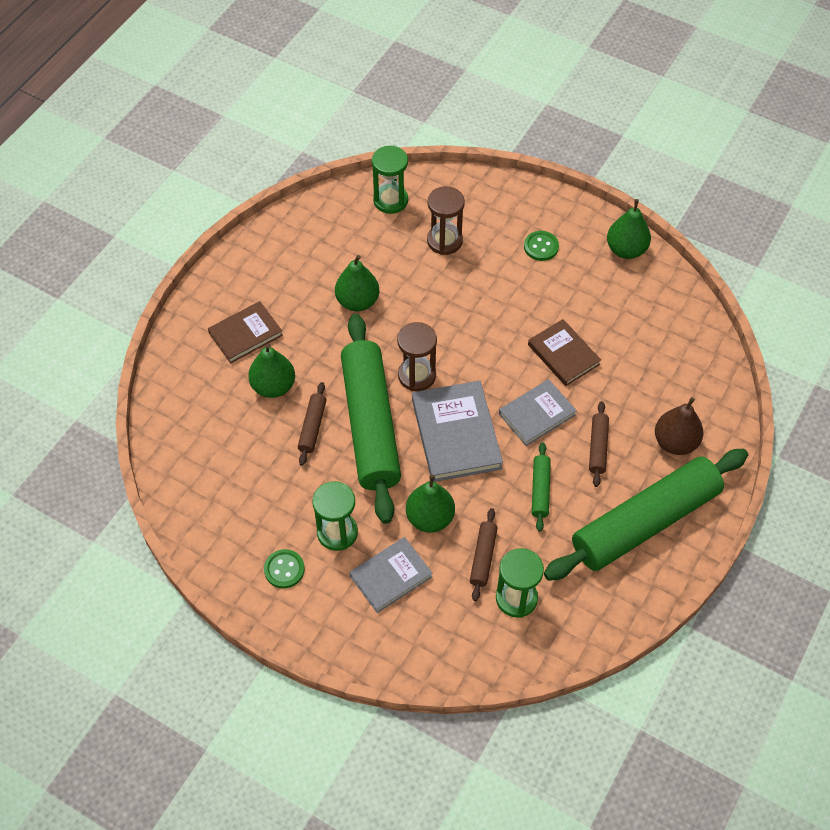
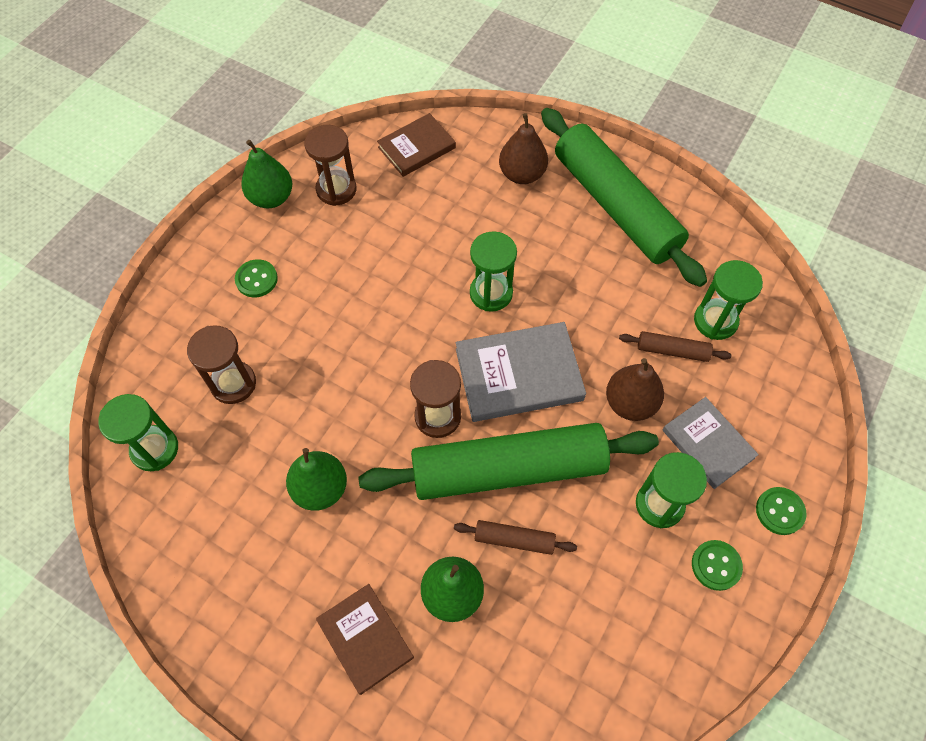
camera: 90 degrees left, 5 degrees up
green pear [406,474,455,533] -> brown pear [606,358,664,421]
grey book [499,379,577,446] -> green hourglass [470,231,517,312]
brown book [528,319,601,386] -> brown book moved to [377,113,456,177]
green rolling pin [532,442,551,532] -> none
brown rolling pin [589,401,609,487] -> none
none -> brown hourglass [304,125,356,206]
none -> green button [756,487,807,535]

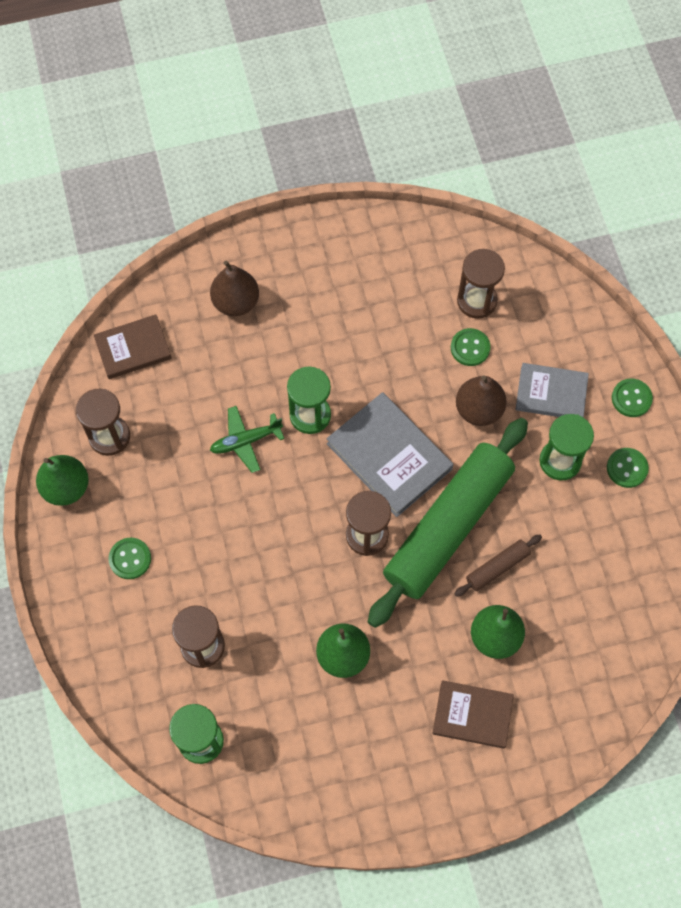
camera: 45 degrees left, 5 degrees up
brown book [377,113,456,177] -> brown book turned 60 degrees clockwise [94,314,172,379]
grey book [456,322,586,422] -> grey book turned 75 degrees counterclockwise [327,392,453,517]
green rolling pin [541,108,707,287] -> none
brown rolling pin [619,331,732,362] -> green button [451,328,491,366]
green hourglass [694,260,763,340] -> brown hourglass [457,249,505,319]
none -> green plane [210,406,284,473]

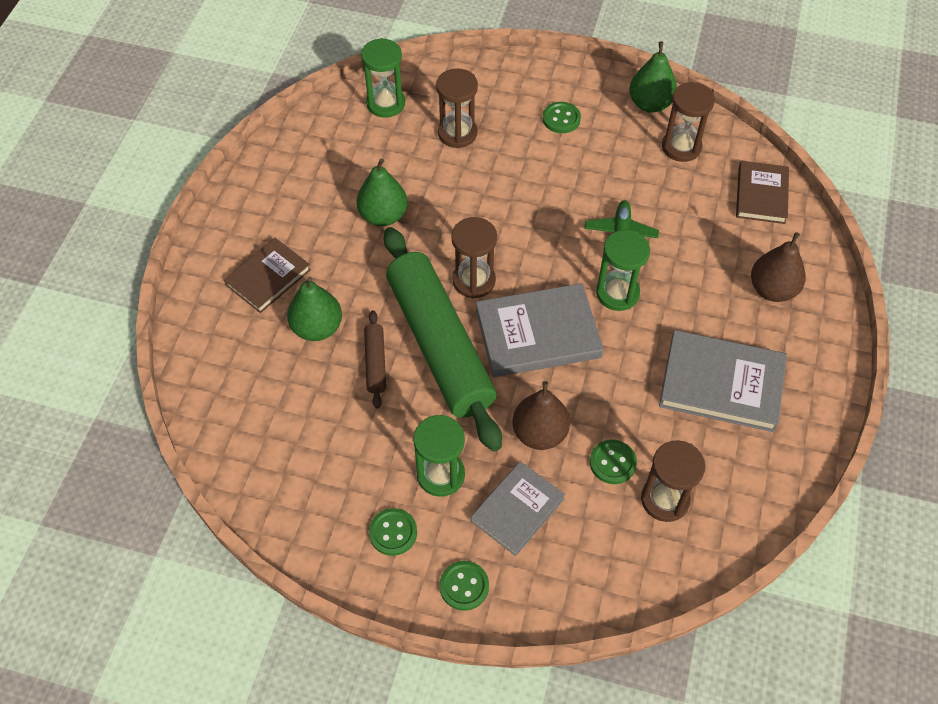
camera: 120 degrees right, 10 degrees down
none -> grey book [659,330,787,432]

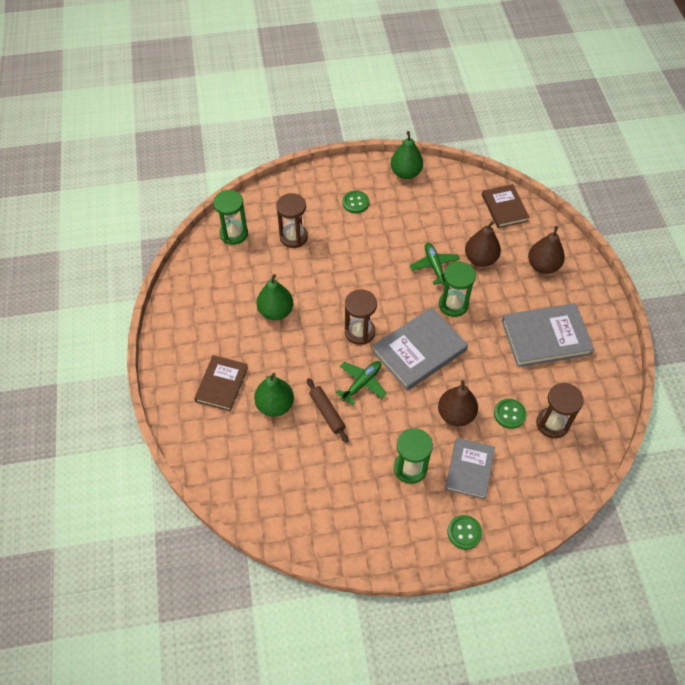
camera: 25 degrees left, 0 degrees up
green button [369,508,417,556] -> none
green rolling pin [384,227,502,451] -> green plane [336,361,387,405]
brown hourglass [662,82,715,162] -> none
none -> brown pear [465,221,501,267]

